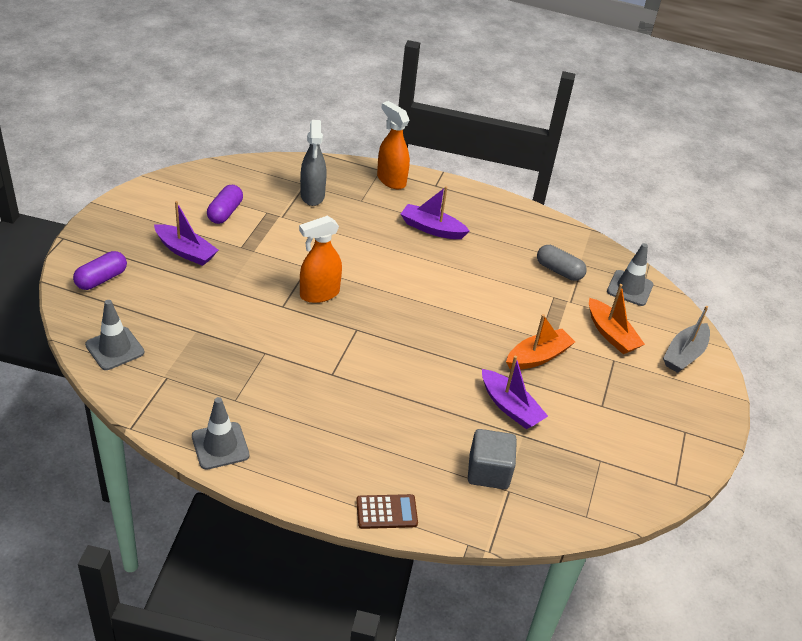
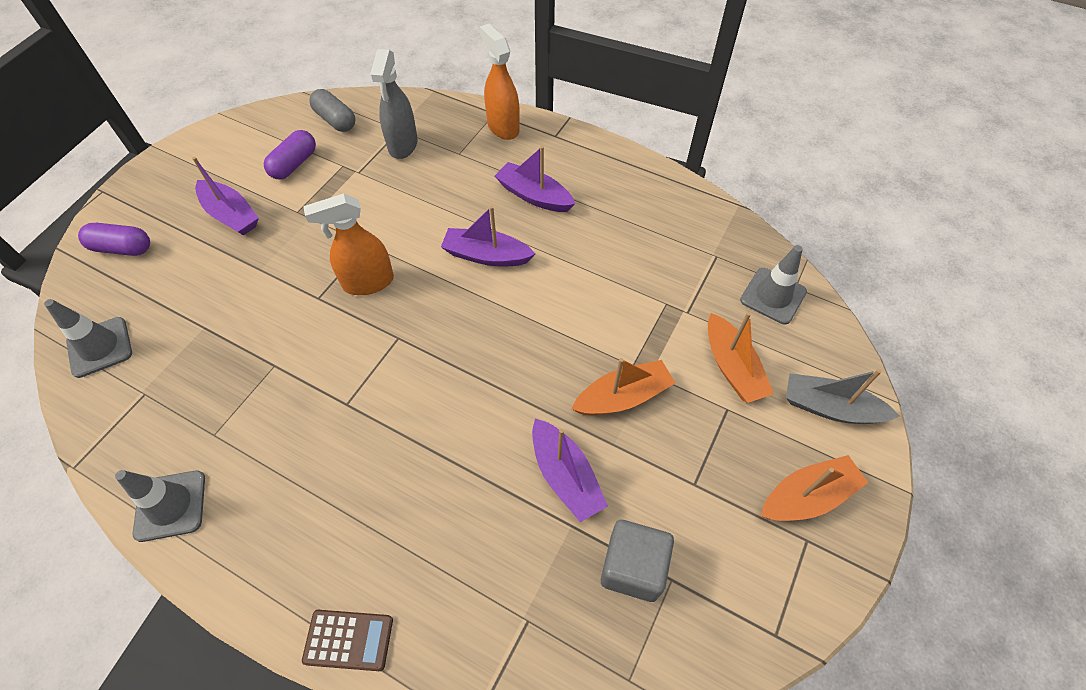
camera: 15 degrees right, 15 degrees up
purple capsule [73,251,127,290] -> purple capsule turned 45 degrees clockwise [78,223,150,256]
grey cube [468,429,517,489] -> grey cube moved to [601,520,674,602]
grey capsule [537,245,587,281] -> grey capsule moved to [309,89,355,132]
grey boat [663,306,710,373] -> grey boat turned 60 degrees clockwise [786,369,899,424]
none -> purple boat [441,206,535,267]
none -> orange boat [761,455,869,521]

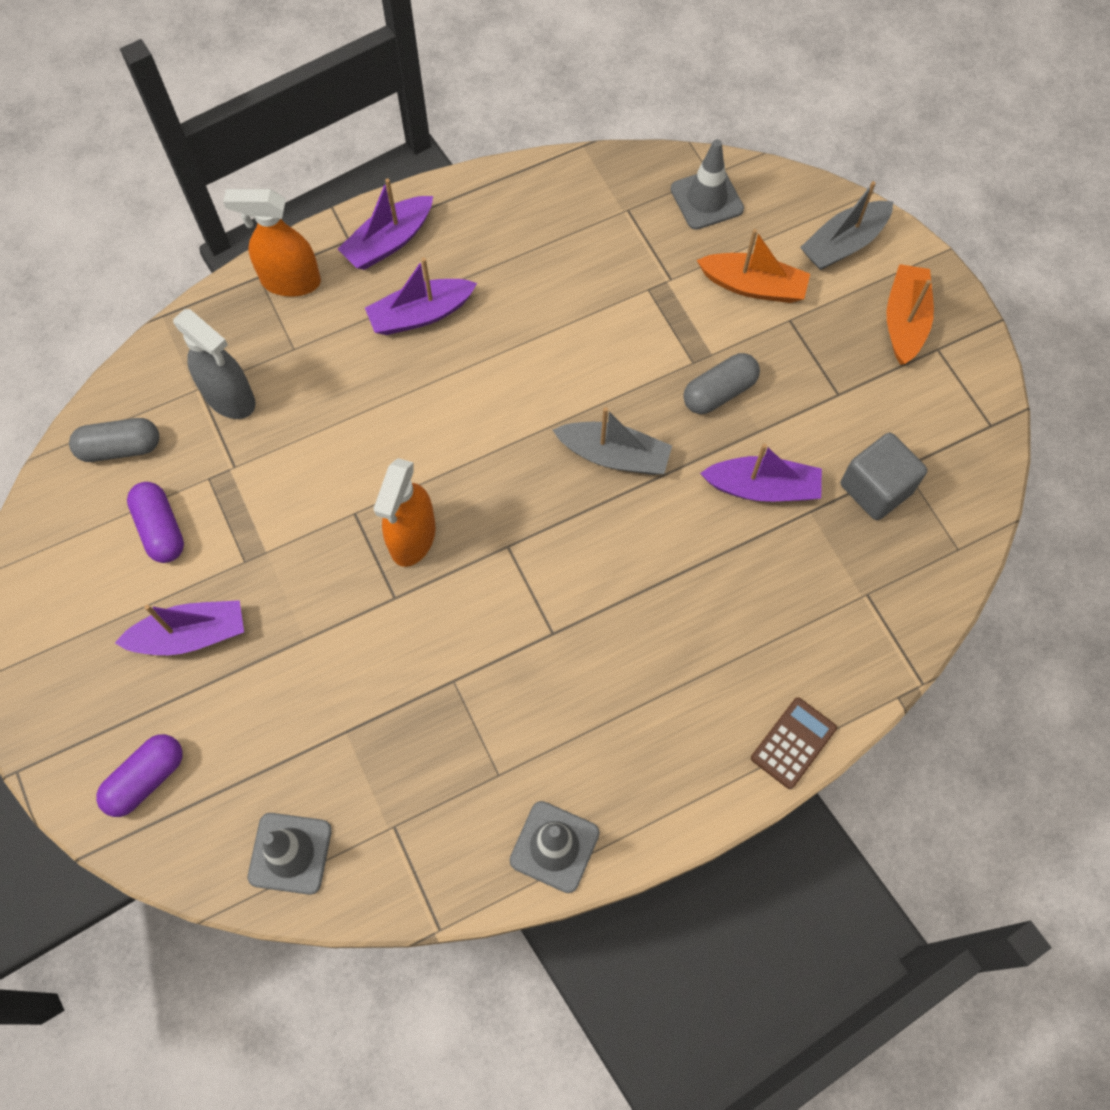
camera: 55 degrees left, 10 degrees up
purple boat [441,206,535,267] -> purple boat moved to [338,178,433,270]
orange boat [571,358,675,415] -> grey capsule [683,353,760,414]
none -> grey boat [553,407,672,475]

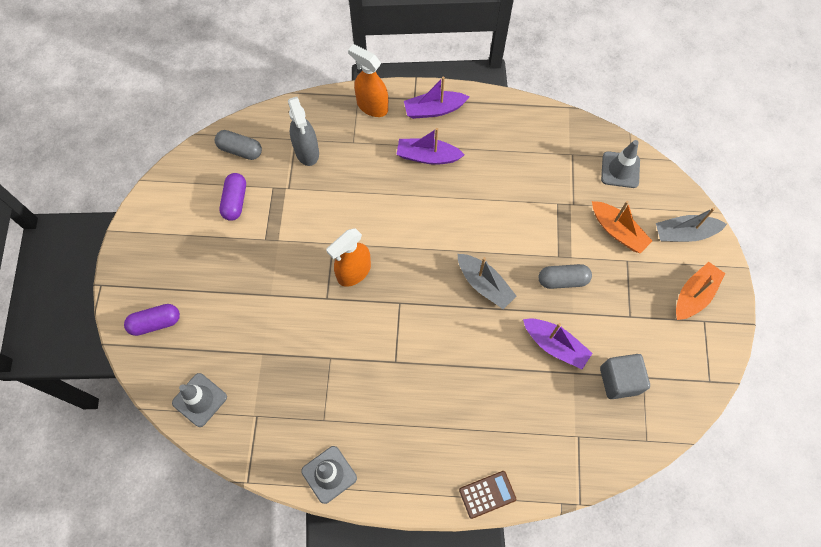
camera: 30 degrees right, 0 degrees up
purple boat [115,600,244,655] -> none

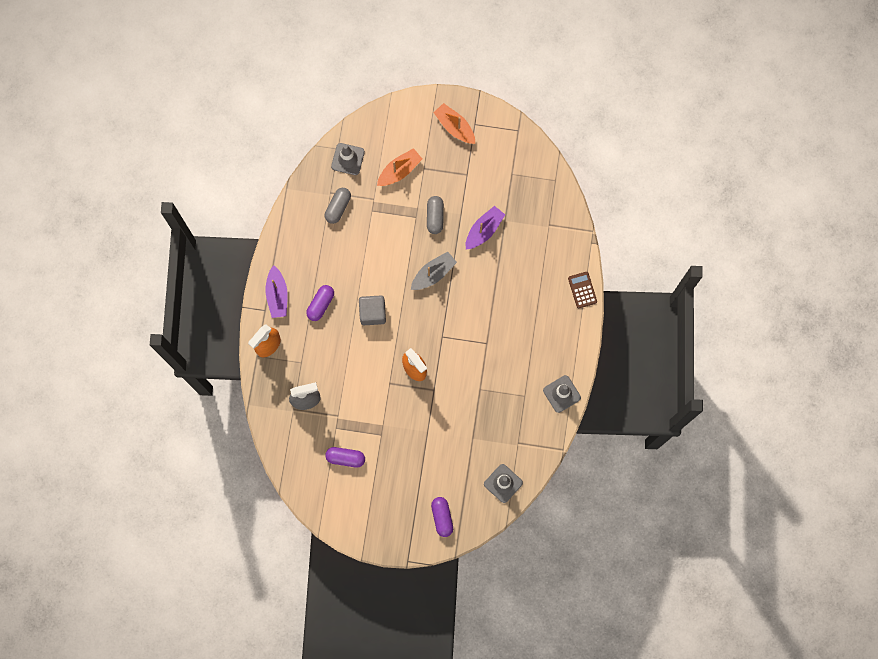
camera: 85 degrees left, 10 degrees up
grey capsule [215,130,262,160] -> grey capsule moved to [325,188,351,224]
purple boat [396,128,465,165] -> purple capsule [306,285,334,321]
grey cube [600,354,650,399] -> grey cube moved to [359,295,386,325]
grey boat [656,207,727,242] -> none

